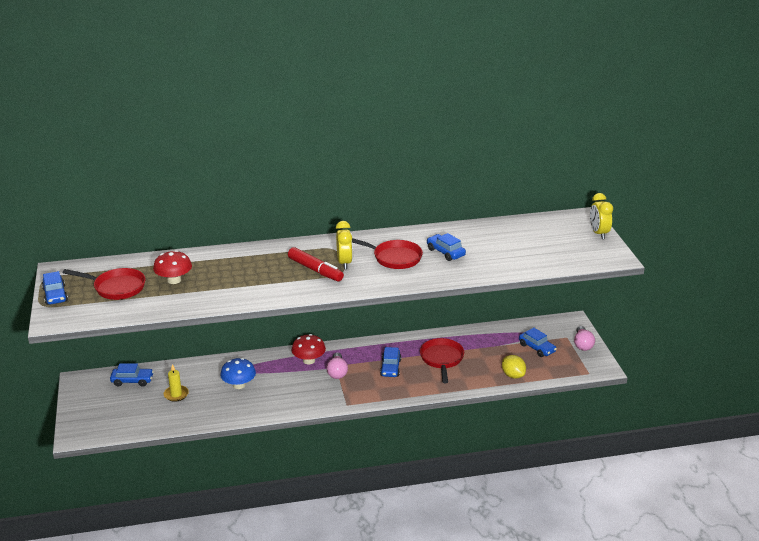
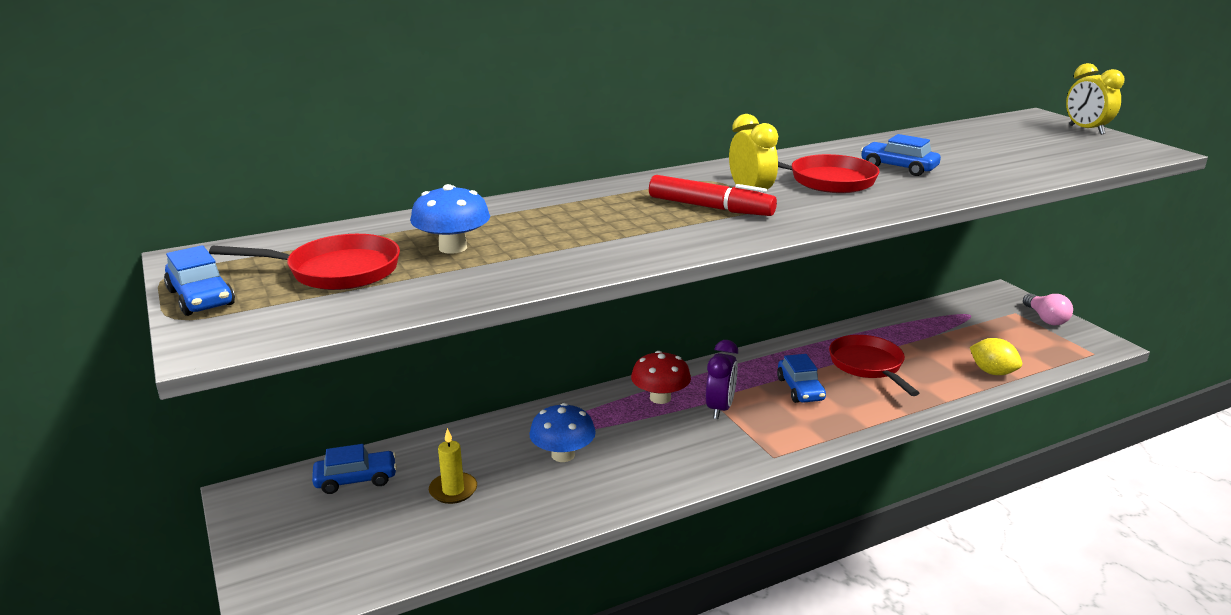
camera: 15 degrees left, 5 degrees down
red mushroom [153,250,192,284] -> blue mushroom [410,184,490,254]
pink light bulb [327,353,348,379] -> purple clock [706,340,738,419]
blue car [519,328,557,357] -> none

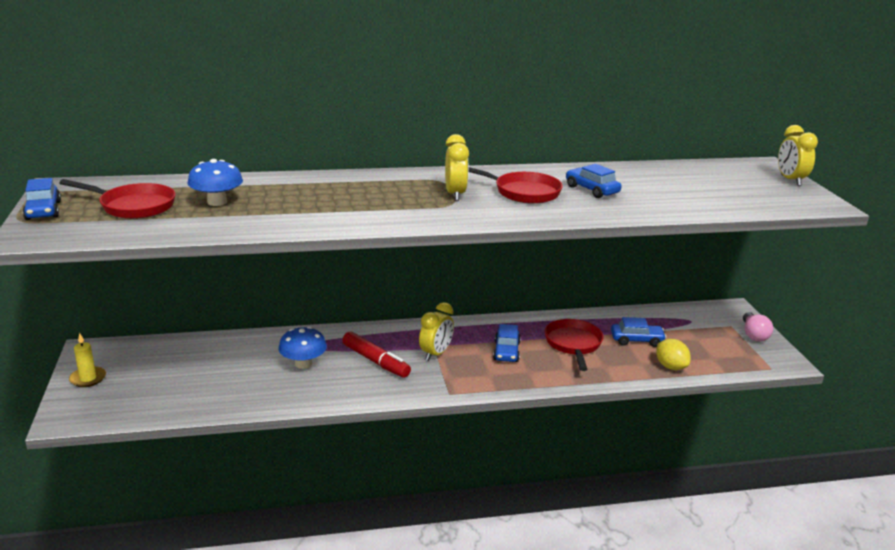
camera: 15 degrees right, 0 degrees up
blue car [312,444,397,494] -> blue car moved to [611,317,666,347]
yellow candle [429,428,477,504] -> yellow candle moved to [69,333,106,387]
red mushroom [631,351,691,404] -> none
red marker [649,175,777,216] -> red marker moved to [342,331,411,378]
purple clock [706,340,738,419] -> yellow clock [419,302,454,361]

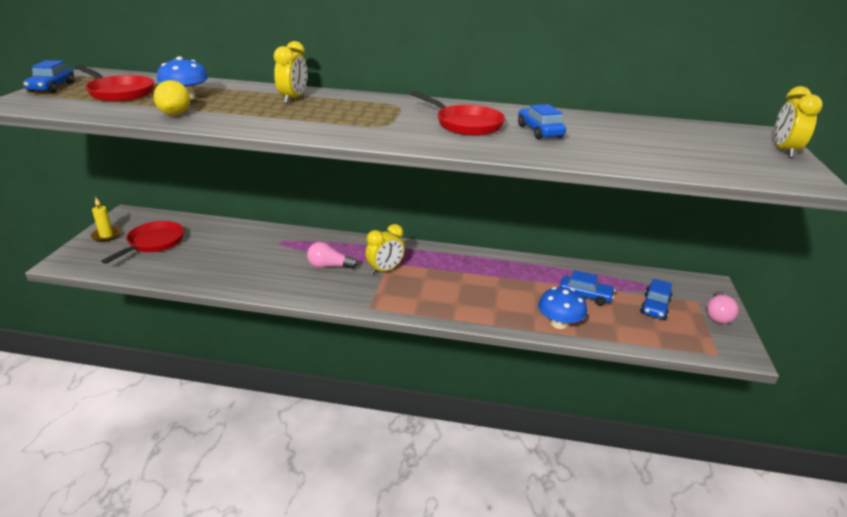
camera: 20 degrees right, 5 degrees up
blue mushroom [278,327,327,369] -> blue mushroom moved to [538,287,587,329]
red marker [342,331,411,378] -> pink light bulb [307,242,358,269]
yellow clock [445,134,469,201] -> yellow clock moved to [274,41,307,104]
blue car [493,324,521,362] -> blue car moved to [640,279,672,320]
red pan [545,319,604,371] -> red pan moved to [101,221,184,264]
yellow lemon [656,339,691,370] -> yellow lemon moved to [154,80,190,115]

